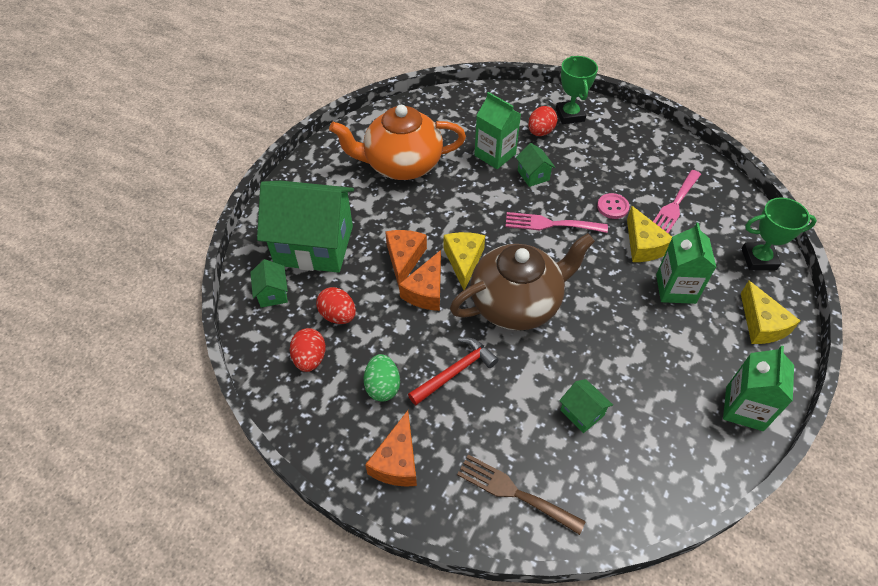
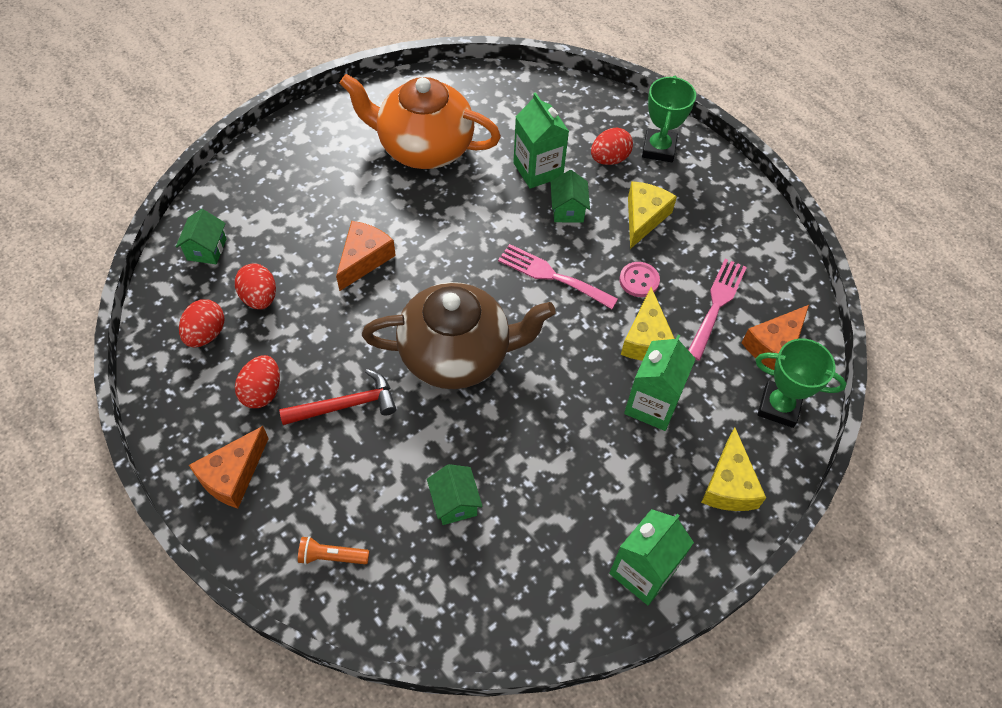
camera: 20 degrees right, 5 degrees up
green house [257,181,354,273] -> none
green egg [364,354,400,402] -> red egg [235,355,280,408]
orange cheese [399,250,441,311] -> orange cheese moved to [742,305,809,370]
yellow cheese [444,232,485,290] -> yellow cheese moved to [628,181,677,249]
brown fork [457,454,586,535] -> orange flashlight [298,536,369,565]
pink fork [653,170,701,233] -> pink fork turned 150 degrees clockwise [688,259,747,361]

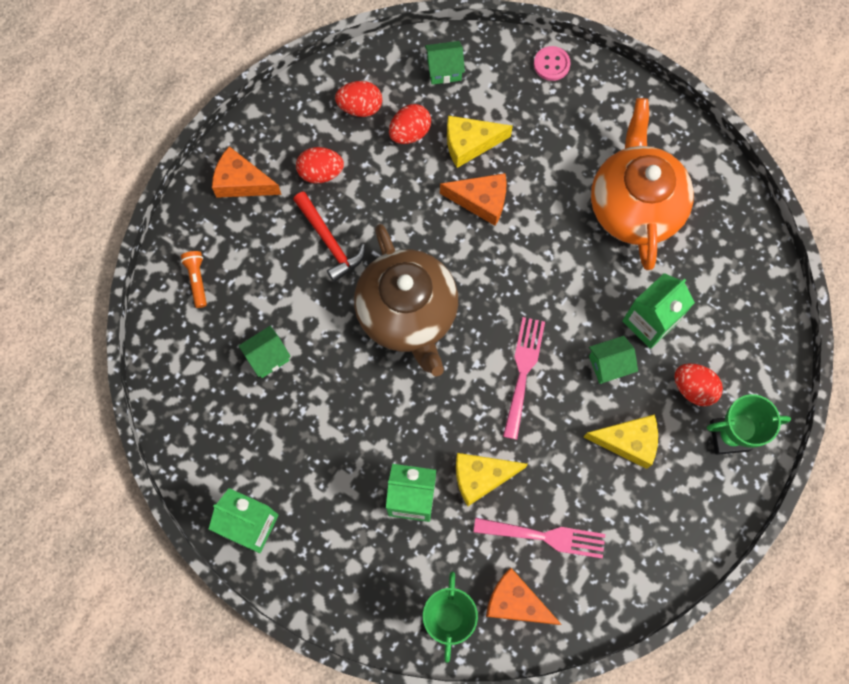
camera: 75 degrees right, 15 degrees up
pink button [619,262,660,297] -> pink button moved to [534,46,571,81]
yellow cheese [701,427,766,511] -> yellow cheese moved to [447,116,513,168]

